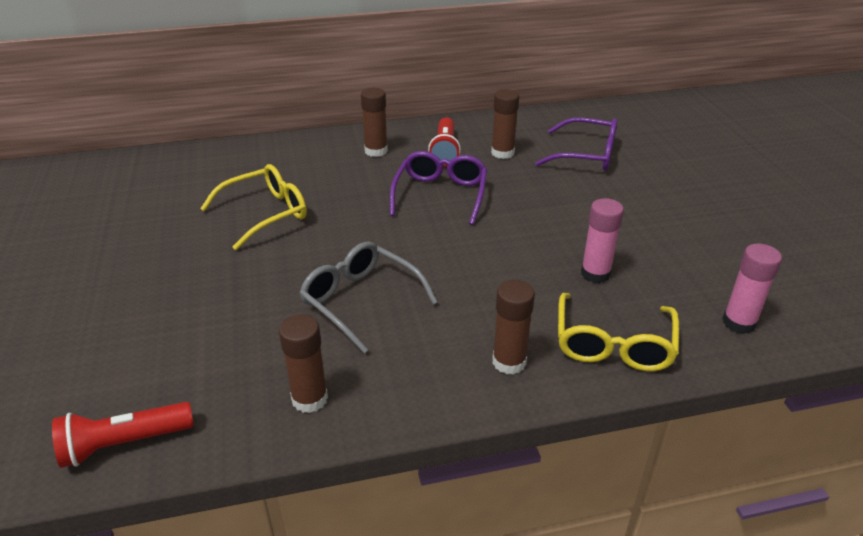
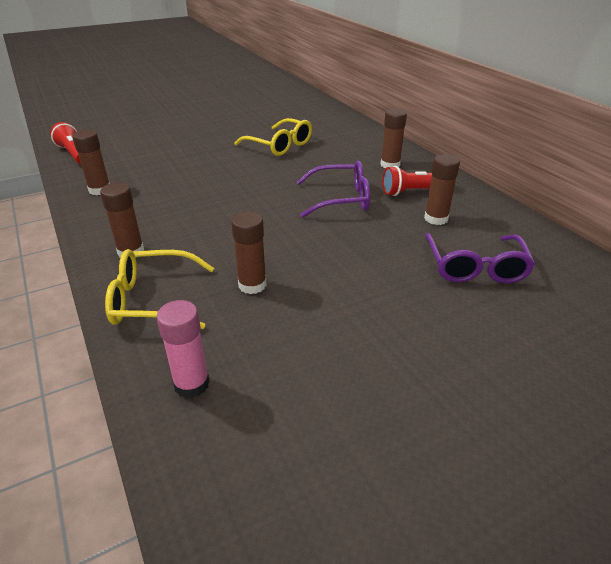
camera: 75 degrees right, 0 degrees up
grey glasses [299,242,438,353] -> none
pink glue stick [581,198,624,283] -> brown glue stick [231,212,267,294]

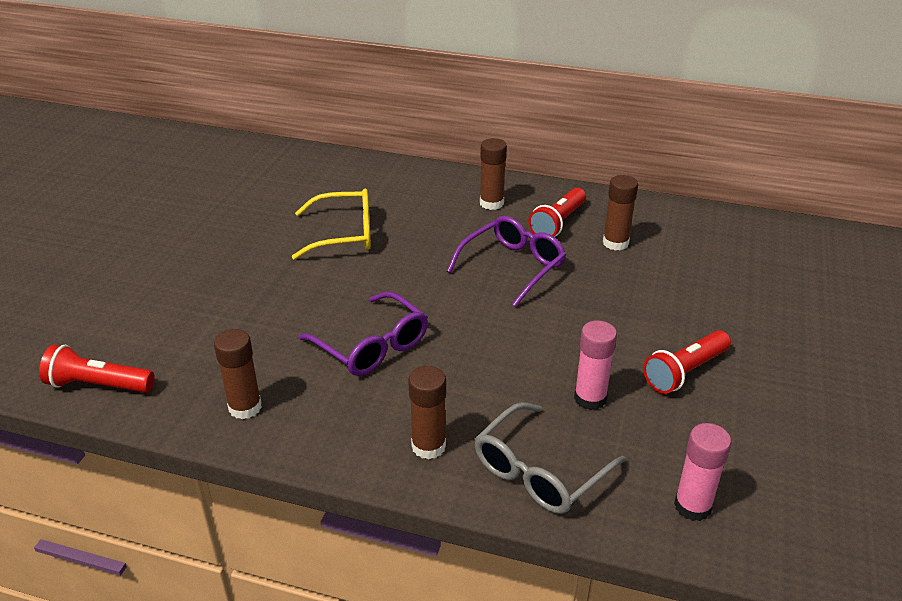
camera: 45 degrees left, 0 degrees up
yellow glasses [105,249,214,329] -> grey glasses [475,402,626,514]
brown glue stick [231,212,267,294] -> pink glue stick [574,320,617,410]
purple glasses [425,233,535,284] -> purple glasses moved to [298,292,428,376]
none -> red flashlight [643,330,731,394]

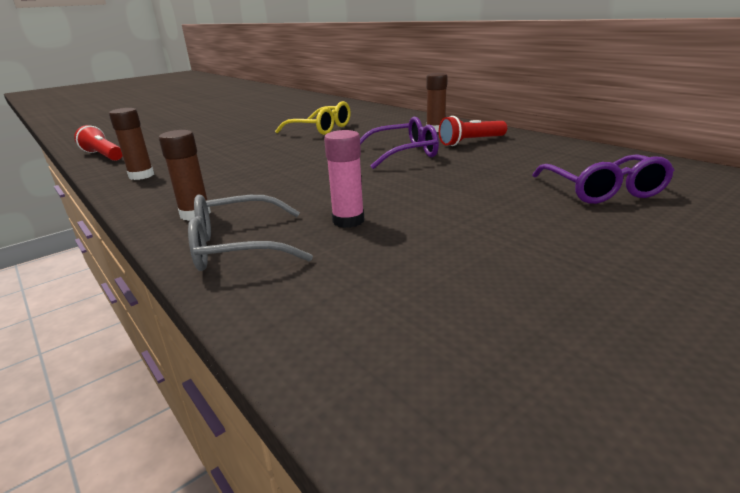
camera: 35 degrees right, 10 degrees down
purple glasses [298,292,428,376] -> purple glasses moved to [532,154,674,204]
brown glue stick [603,175,638,250] -> none
red flashlight [643,330,731,394] -> none
pink glue stick [674,423,731,521] -> none

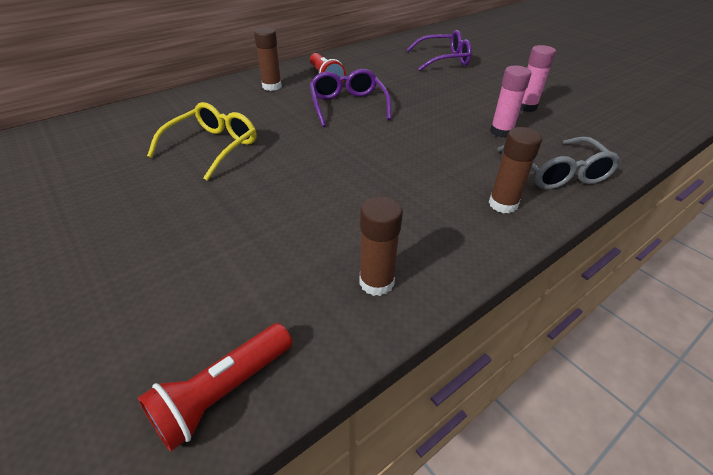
camera: 90 degrees left, 15 degrees up
none -> pink glue stick [520,45,556,112]

